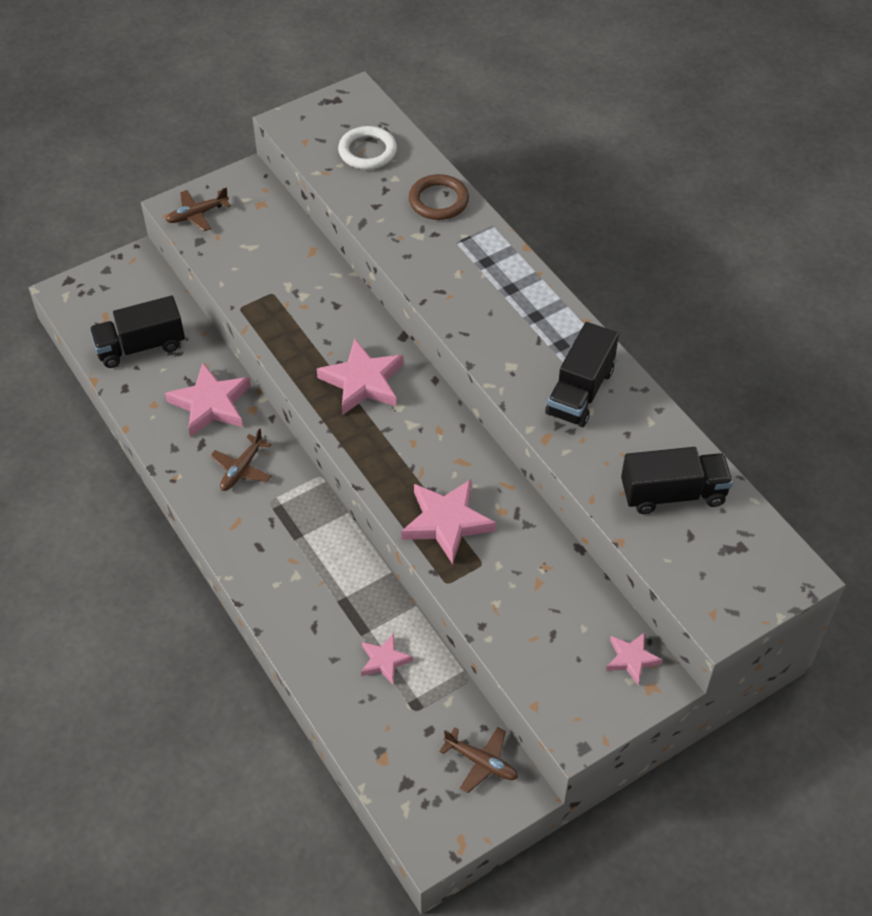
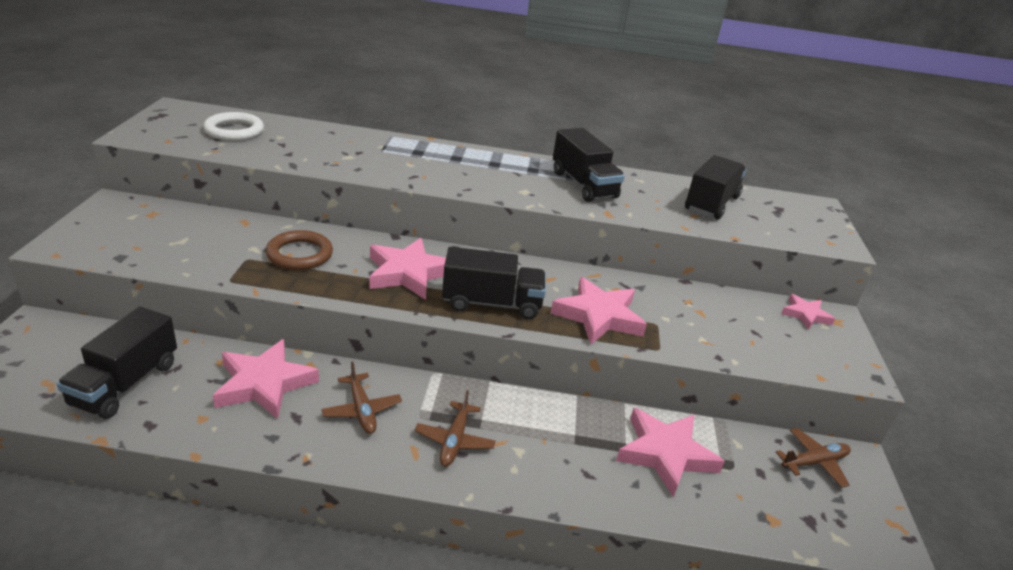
camera: 55 degrees left, 20 degrees down
brown plane [166,187,231,231] -> brown plane moved to [415,390,496,466]
pink star [361,633,413,685] -> pink star [616,408,725,498], size x1.77
brown ring [409,174,469,220] -> brown ring moved to [266,230,333,270]
none -> black truck [442,247,546,319]

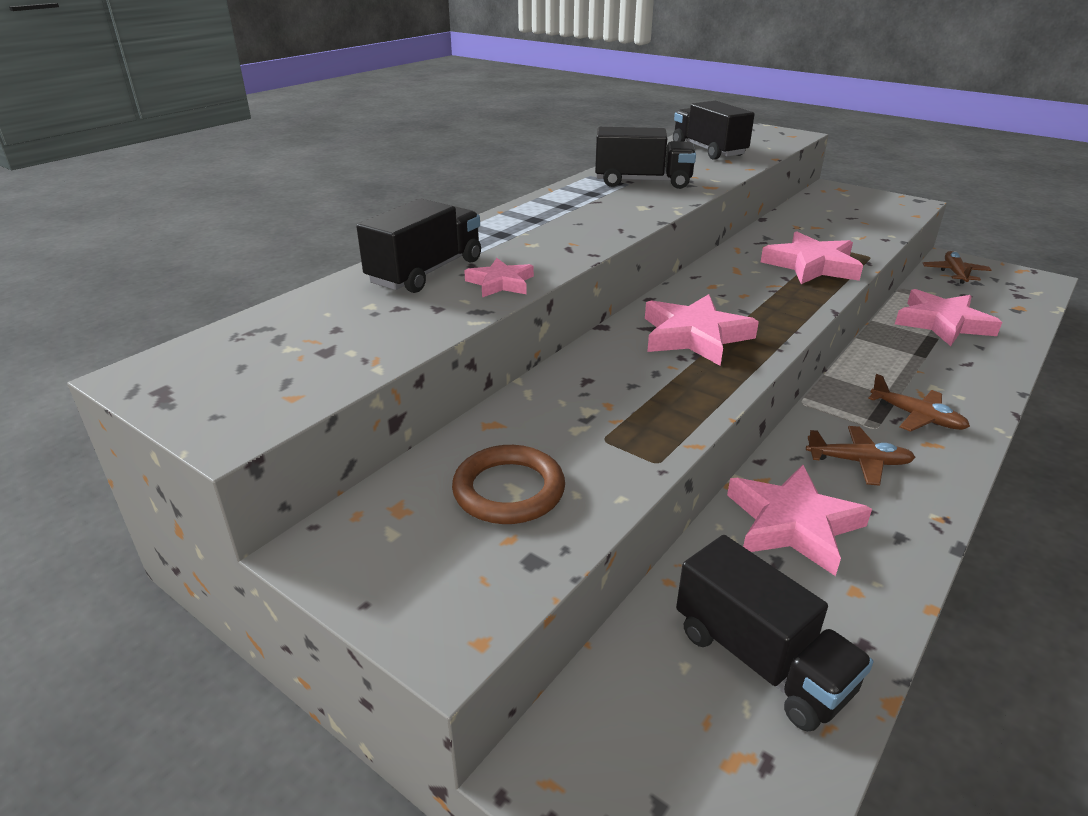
camera: 55 degrees left, 0 degrees up
white ring [203,112,264,141] -> none
brown ring [266,230,333,270] -> brown ring moved to [452,445,565,524]
black truck [442,247,546,319] -> black truck moved to [356,198,481,293]
pink star [781,294,835,330] -> pink star moved to [464,258,534,298]

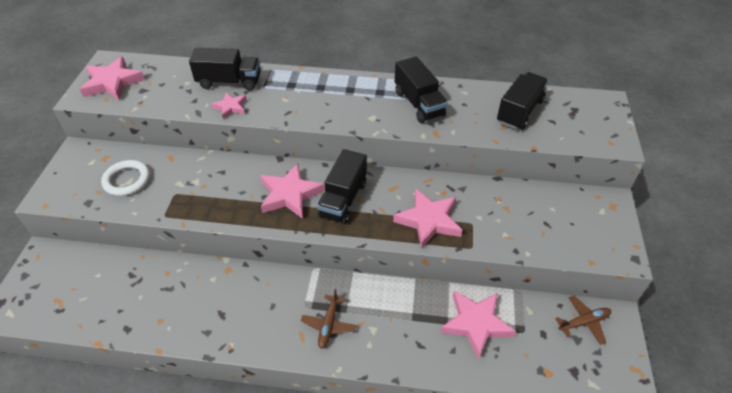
camera: 60 degrees right, 15 degrees up
brown ring [452,445,565,524] -> white ring [101,160,150,196]
black truck [676,535,873,732] -> black truck moved to [317,149,367,224]
pink star [727,465,872,576] -> pink star moved to [80,56,145,100]
brown plane [806,426,915,486] -> none

